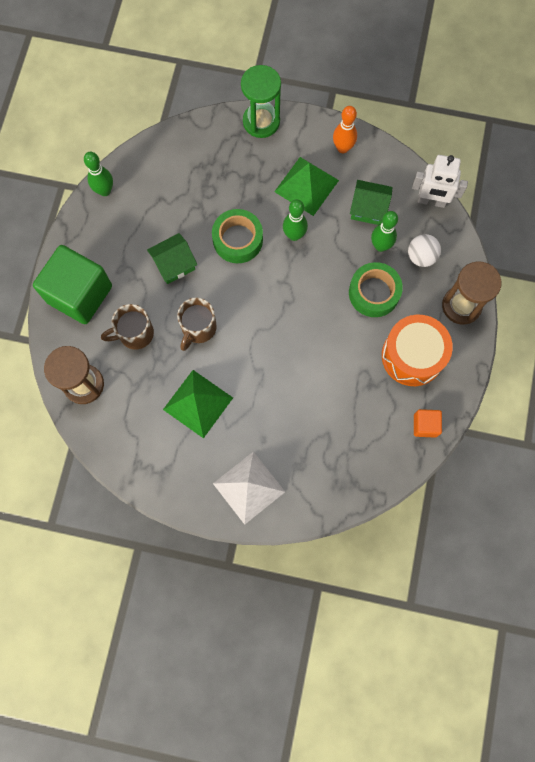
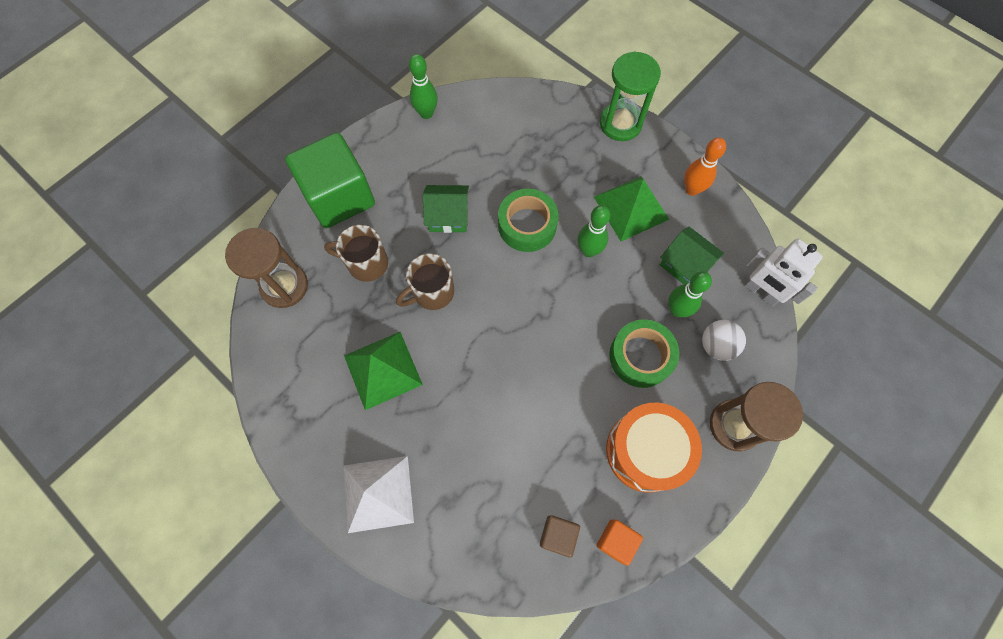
camera: 30 degrees right, 5 degrees down
none -> brown cube [540,515,580,558]

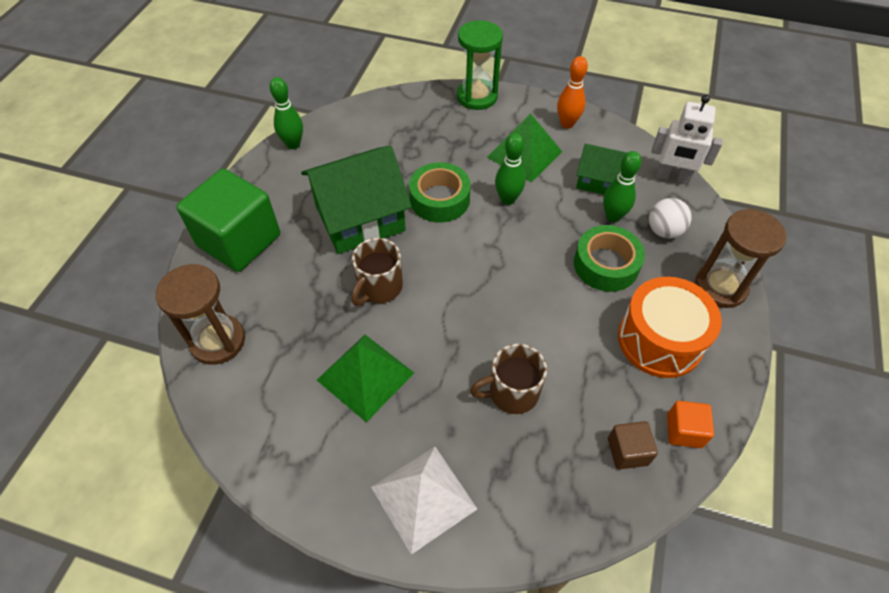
camera: 25 degrees left, 15 degrees down
brown mug [324,225,388,282] -> brown mug moved to [470,344,547,414]
green house [423,185,469,233] -> green house [301,146,412,254], size x1.84

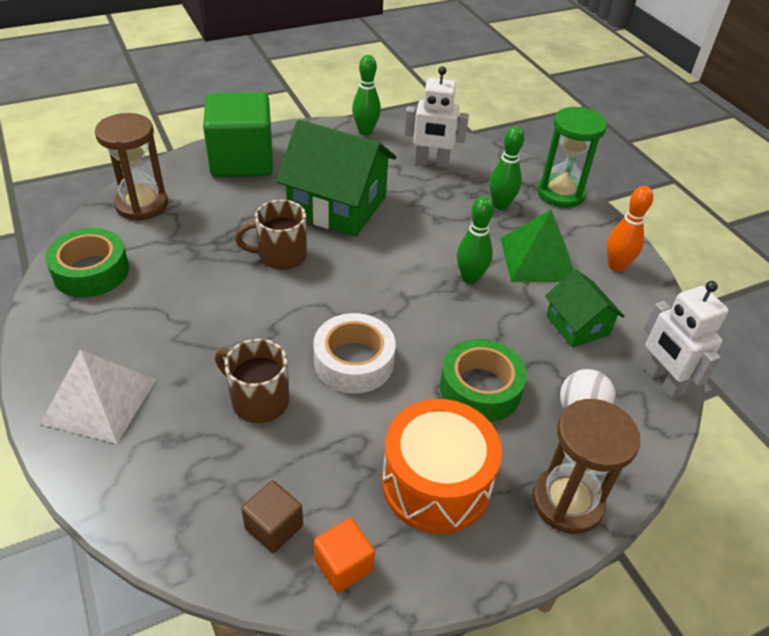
camera: 45 degrees right, 10 degrees down
green pyramid [317,335,414,422] -> none
green tape [409,162,471,223] -> green tape moved to [45,228,129,297]
green bowling pin [603,151,642,222] -> green bowling pin moved to [489,126,524,210]
none -> white tape [313,313,396,394]
none -> white robot [404,66,469,168]

